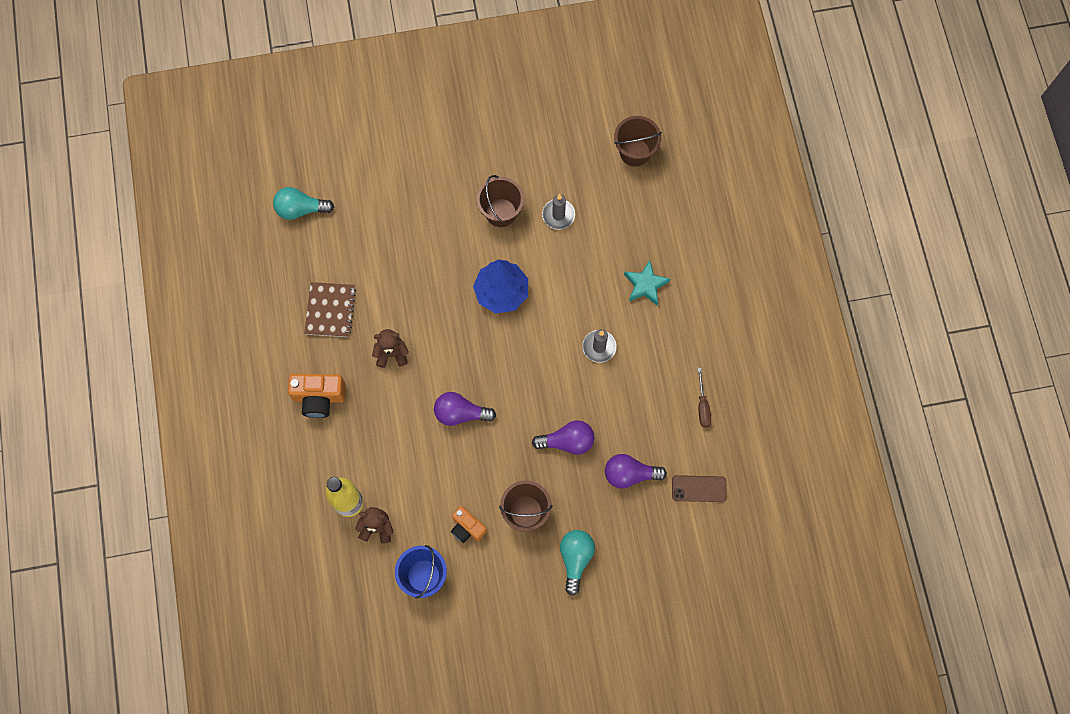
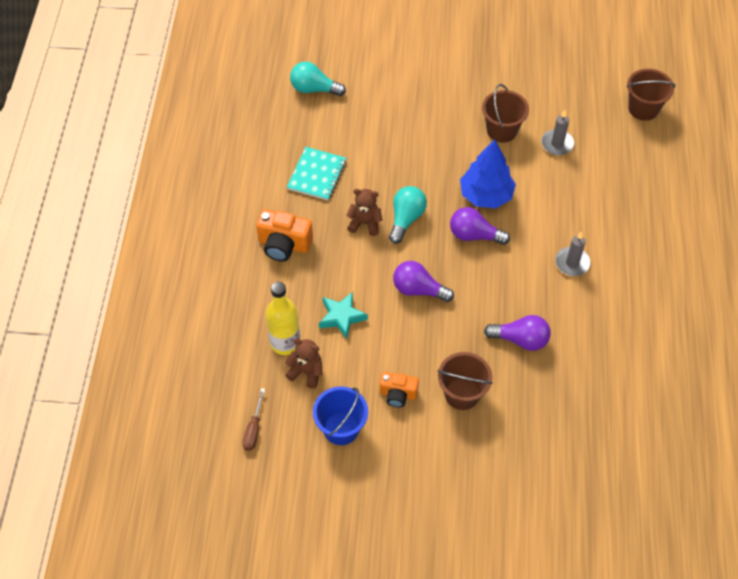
camera: 15 degrees right, 15 degrees down
brown notebook [304,282,356,337] -> turquoise notebook [287,147,346,200]
orange camera [451,506,487,543] -> orange camera turned 45 degrees counterclockwise [380,372,419,408]
turquoise light bulb [560,530,595,596] -> turquoise light bulb moved to [389,186,427,244]
purple light bulb [605,454,667,489] -> purple light bulb moved to [450,207,510,245]
turquoise star [624,260,670,305] -> turquoise star moved to [319,292,368,339]
brown phone [672,475,727,502] -> none
brown screwdriver [698,368,711,427] -> brown screwdriver moved to [242,388,265,451]

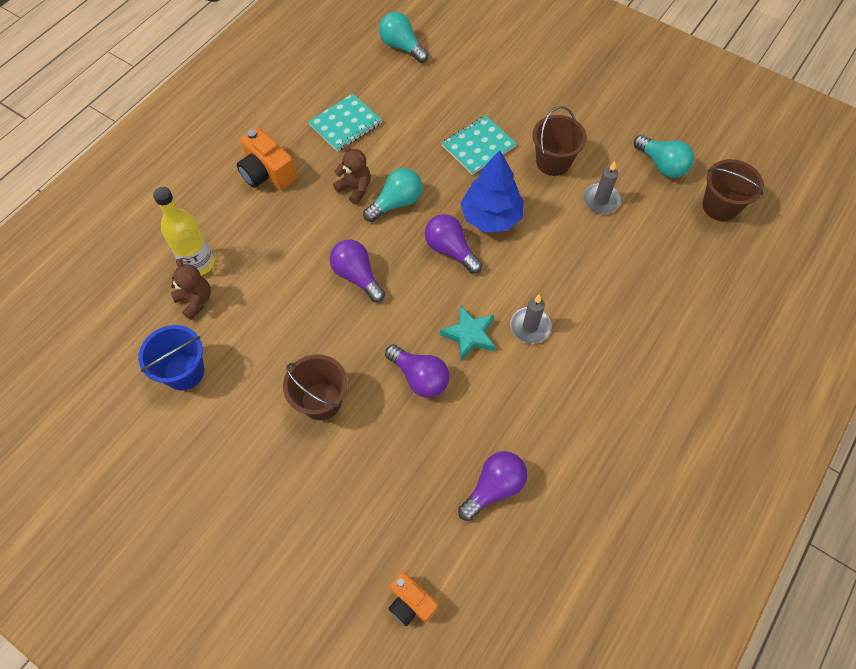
camera: 30 degrees right, 5 degrees up
brown screwdriver [242,388,265,451] -> none
turquoise star [319,292,368,339] -> turquoise star moved to [440,305,495,360]
orange camera [380,372,419,408] -> orange camera moved to [388,572,438,626]
none -> turquoise notebook [442,115,517,175]
none -> purple light bulb [458,451,527,521]
none -> turquoise light bulb [634,135,694,178]

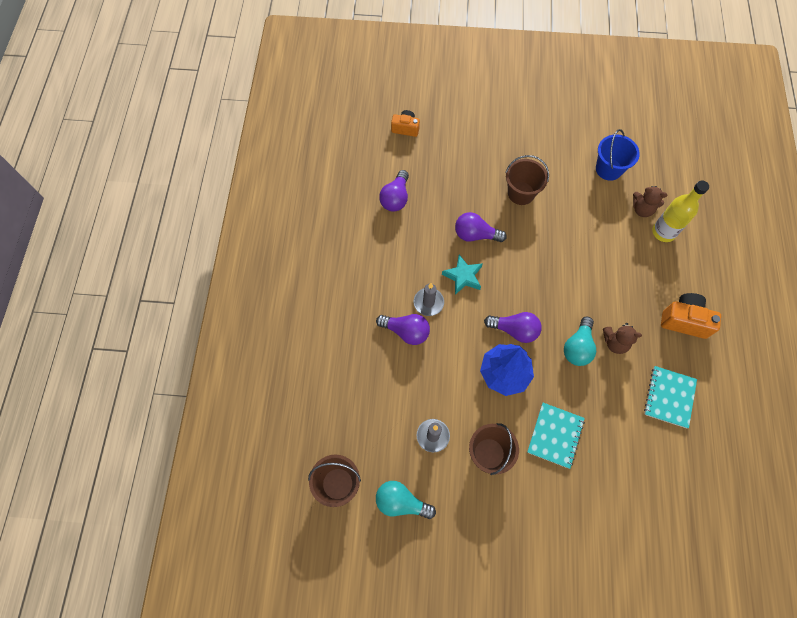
camera: 150 degrees right, 5 degrees up
purple light bulb [330,240,385,302] -> purple light bulb moved to [376,314,430,345]
turquoise light bulb [379,12,428,63] -> none

